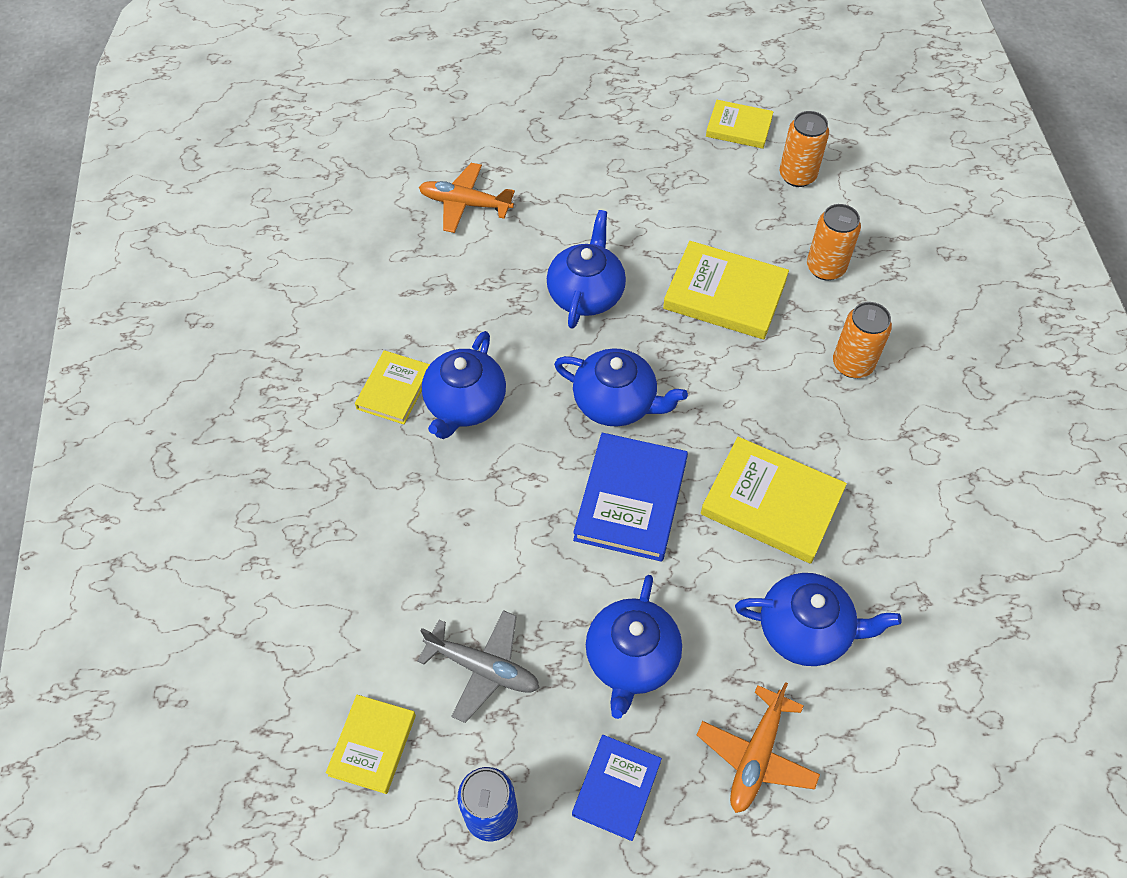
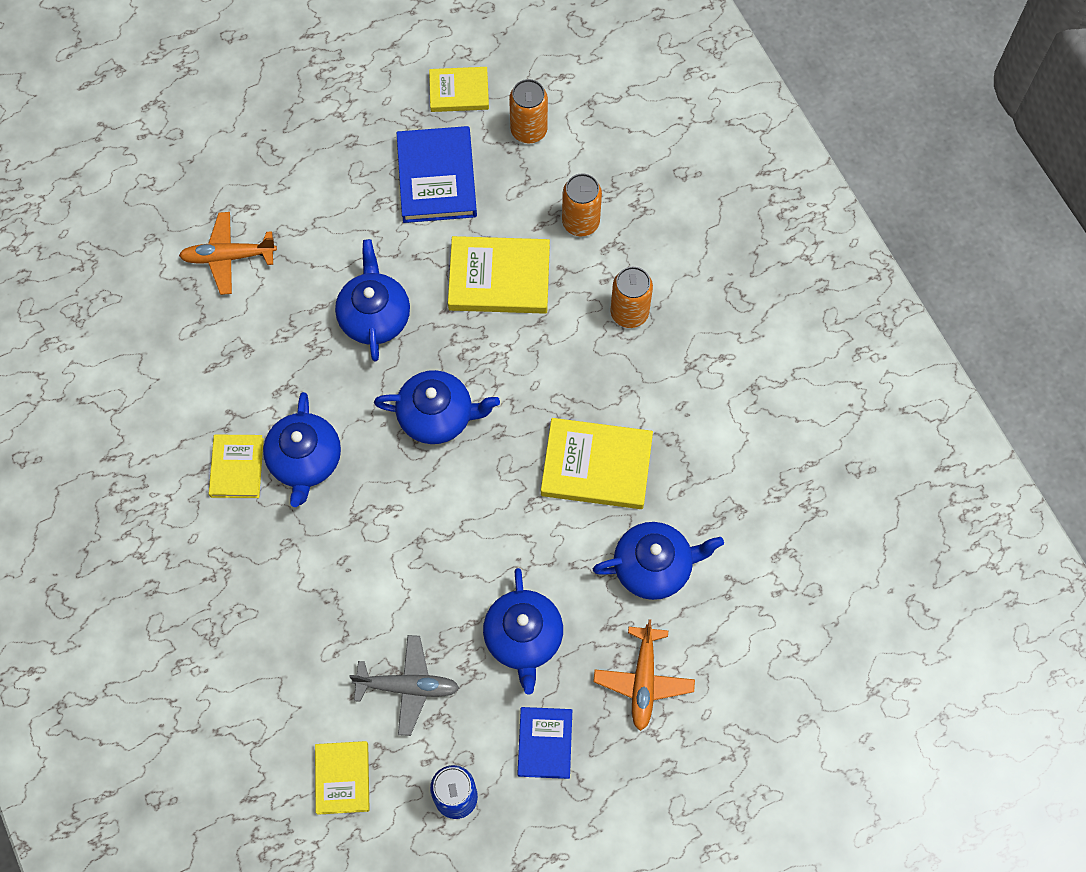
camera: 20 degrees left, 10 degrees up
blue book [573,433,688,562] -> blue book moved to [397,126,477,223]

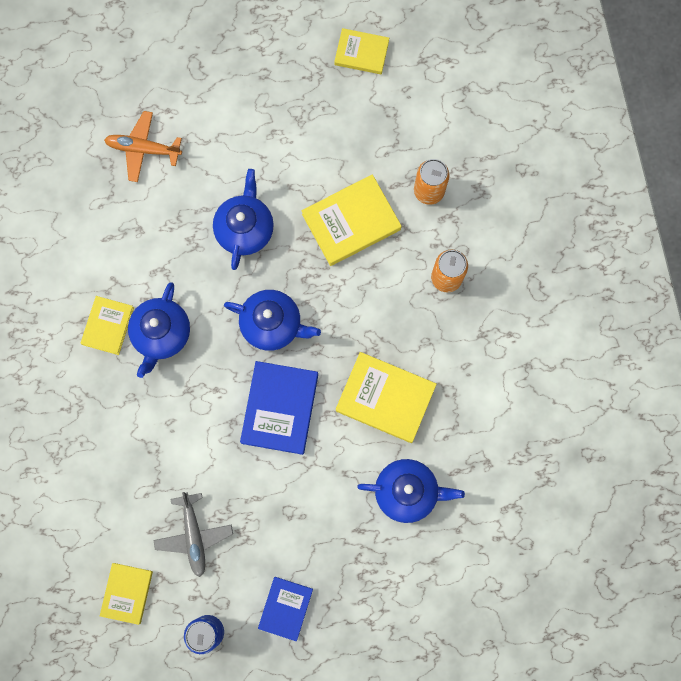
camera: 15 degrees right, 10 degrees up
grey plane [350,635,459,736] -> grey plane turned 60 degrees clockwise [153,492,233,577]
blue book [397,126,477,223] -> blue book moved to [240,361,318,455]
yellow book [448,236,550,314] -> yellow book turned 45 degrees counterclockwise [302,174,402,266]
blue teapot [483,568,563,695] -> none
orange can [509,79,548,143] -> none
orange plane [593,619,695,731] -> none

